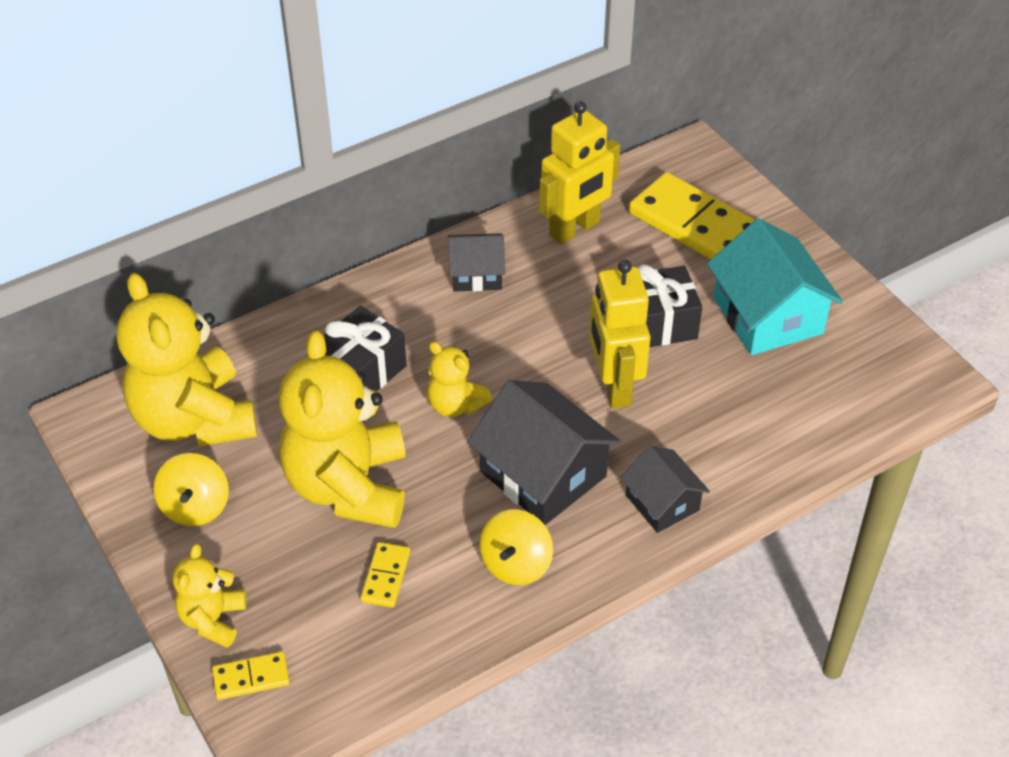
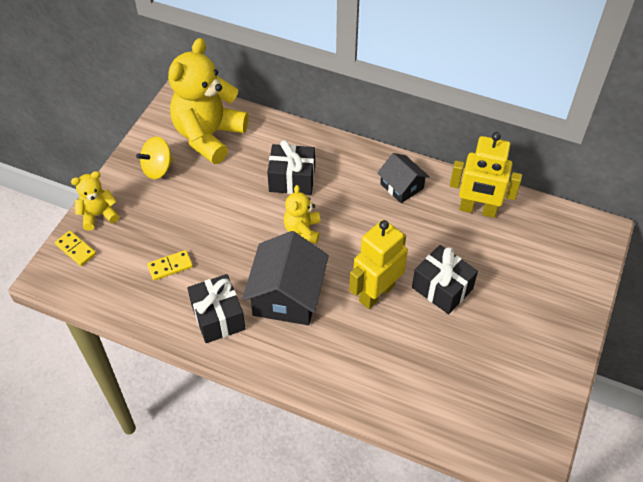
camera: 55 degrees right, 5 degrees up
yellow teddy bear [279,330,406,528] -> none
yellow spinning top [479,509,553,585] -> black gift [187,274,246,343]
black house [620,446,710,533] -> none
yellow domino [629,172,755,259] -> none
turquoise house [707,218,843,355] -> none

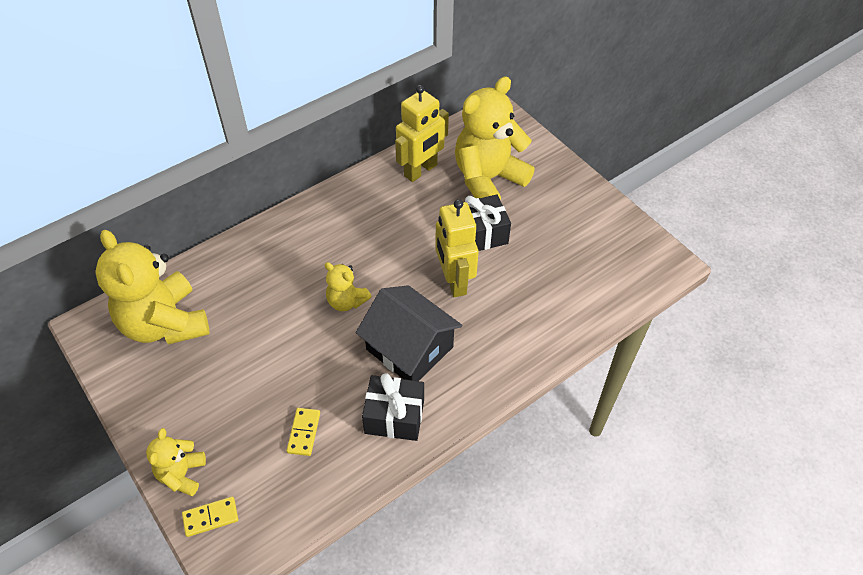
camera: 60 degrees left, 0 degrees up
yellow spinning top [136,136,174,179] -> none
black gift [267,140,315,195] -> none
black house [377,153,430,203] -> none
none -> yellow teddy bear [455,77,535,199]

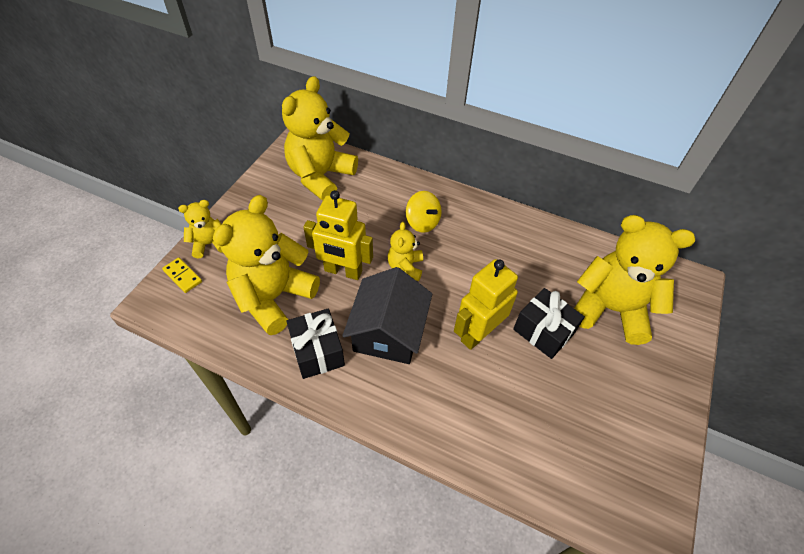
camera: 60 degrees right, 0 degrees up
yellow domino [287,408,320,456] -> yellow teddy bear [213,195,320,335]
yellow robot [395,85,449,182] -> yellow robot moved to [304,190,373,280]
none -> yellow spinning top [406,191,442,233]

